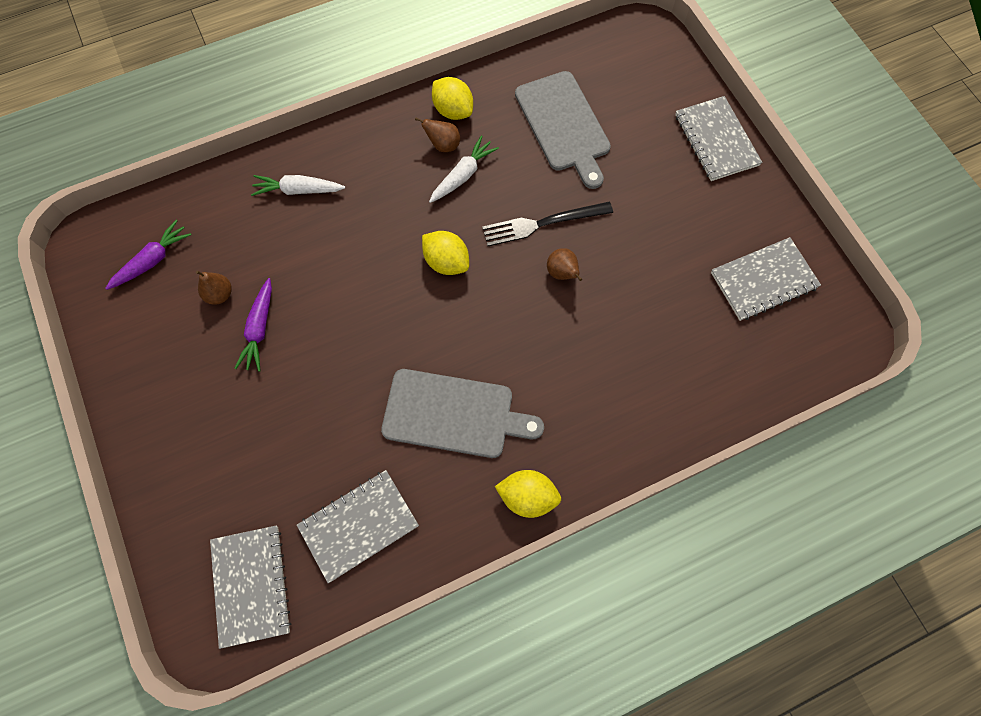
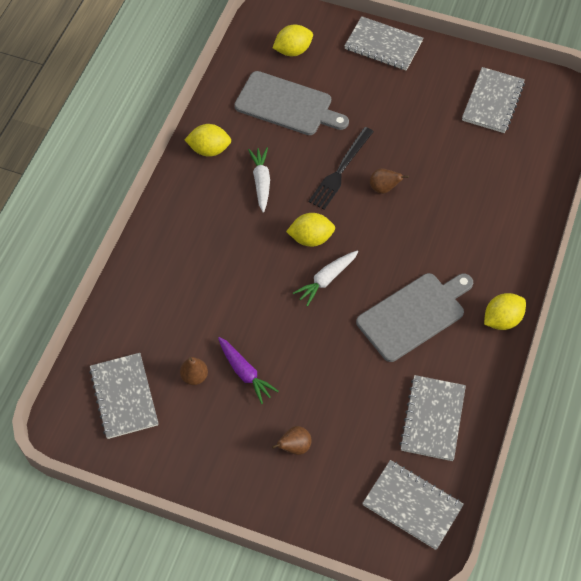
camera: 45 degrees left, 10 degrees down
purple carrot [105,220,191,290] -> grey notebook [89,353,159,439]
white carrot [251,175,345,196] -> white carrot moved to [293,251,358,306]
brown pear [415,117,460,152] -> brown pear moved to [272,426,312,455]
none -> yellow lemon [273,25,313,56]

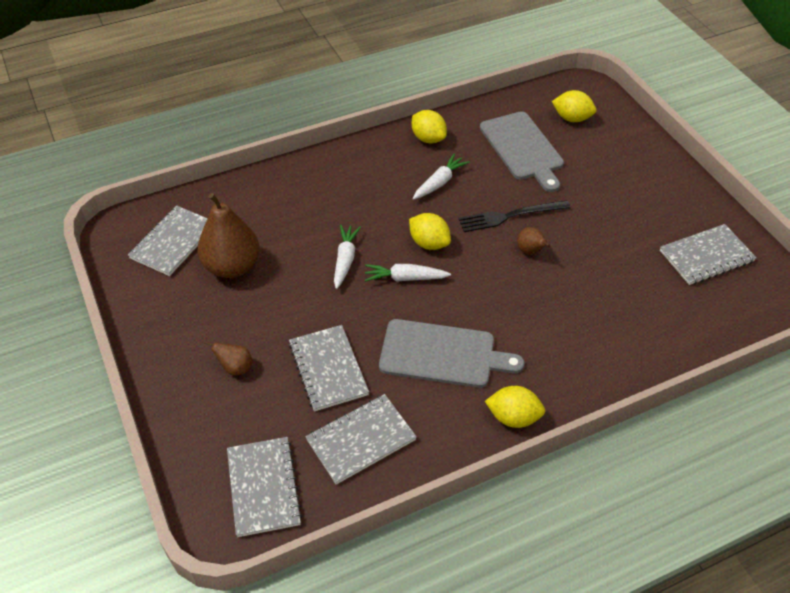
camera: 45 degrees right, 10 degrees down
brown pear [180,357,208,385] -> brown pear [197,193,260,278], size x2.17
purple carrot [218,337,279,404] -> none
grey notebook [344,16,423,71] -> grey notebook moved to [289,325,369,411]
none -> white carrot [334,225,361,289]

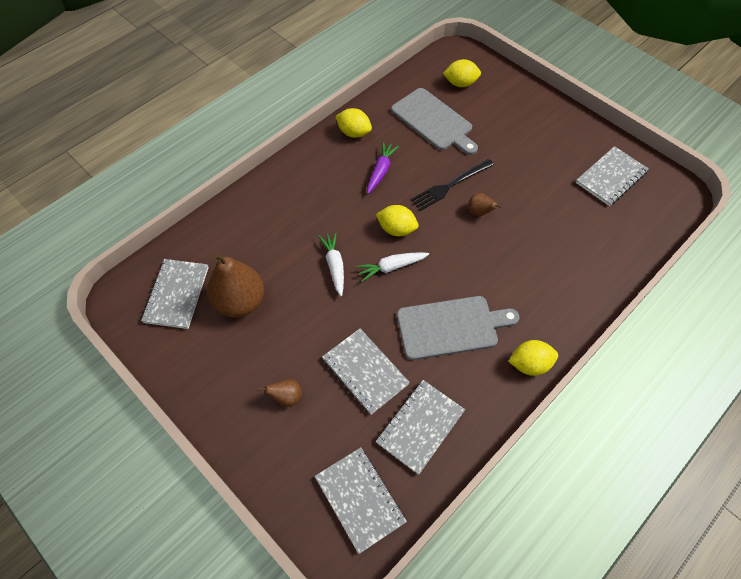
camera: 20 degrees left, 10 degrees up
white carrot [412,153,470,200] -> purple carrot [367,142,399,194]

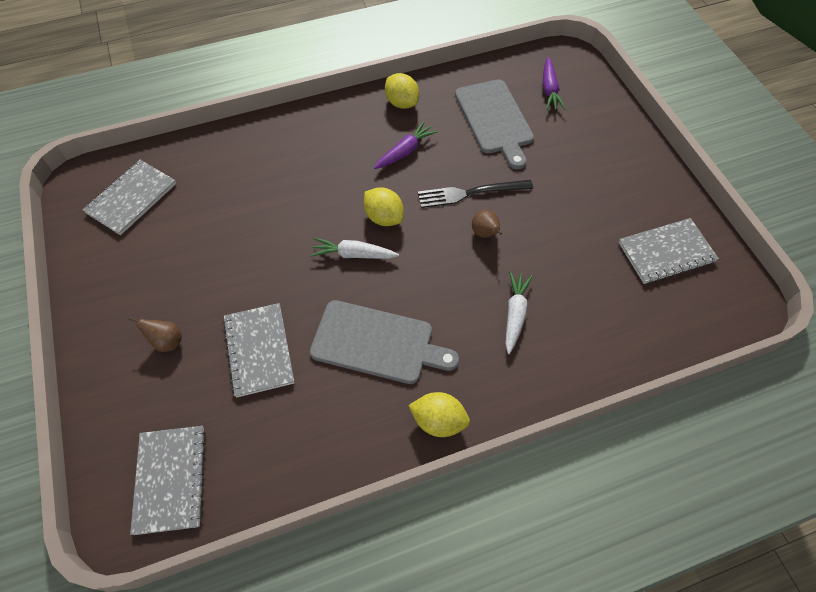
camera: 25 degrees right, 0 degrees up
brown pear [207,253,264,318] -> none
white carrot [318,232,344,297] -> white carrot moved to [505,271,533,354]
grey notebook [376,380,465,475] -> none
yellow lemon [443,59,481,87] -> purple carrot [543,57,566,110]

